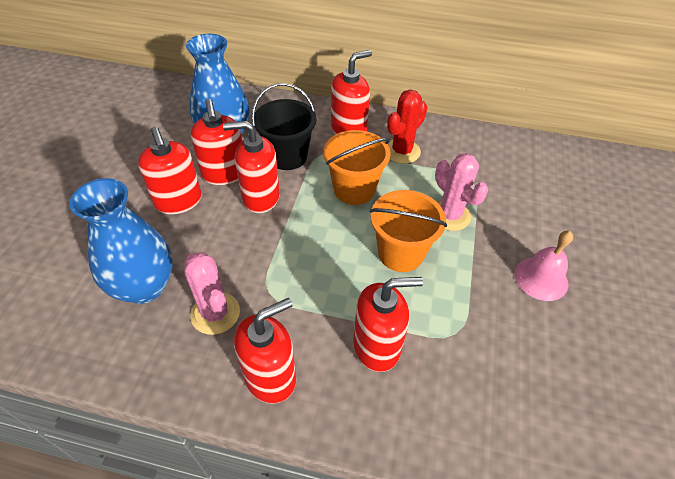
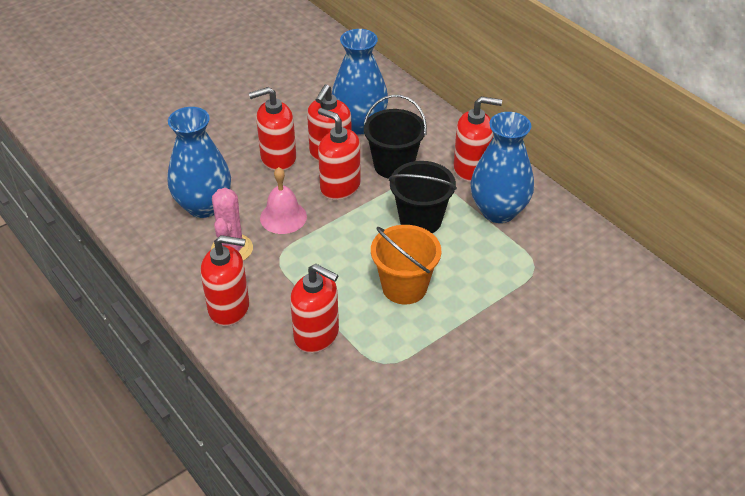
camera: 40 degrees right, 5 degrees down
red soap dispenser [138,127,202,214] -> red soap dispenser turned 60 degrees clockwise [249,87,296,171]
orange bucket [323,130,391,205] -> black bucket [389,161,457,233]
red cactus [387,90,428,164] -> blue vase [471,112,534,223]
pink cactus [435,153,488,231] -> none
pink bell [515,231,573,301] -> pink bell moved to [260,167,307,234]

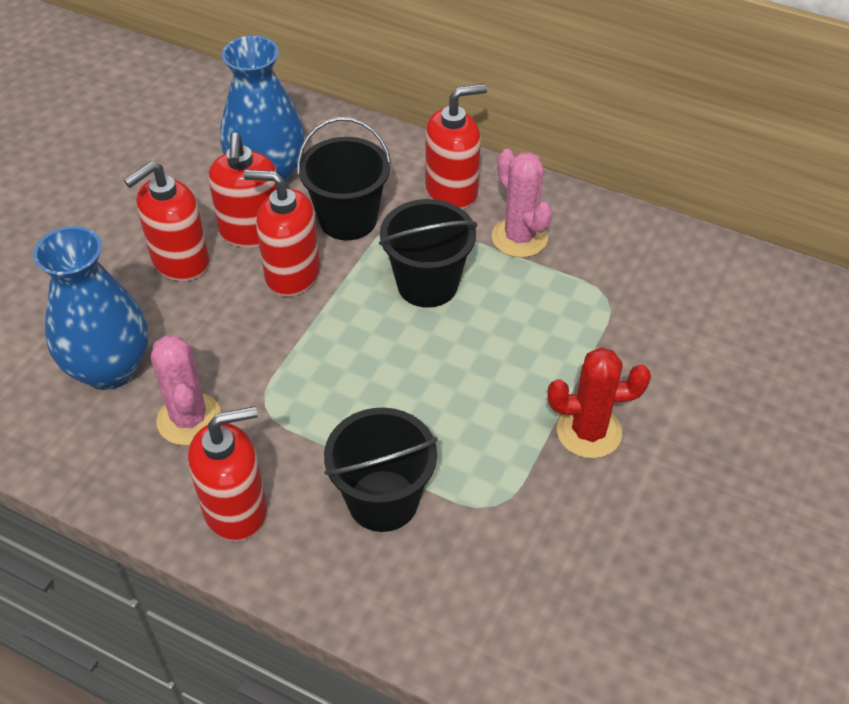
camera: 25 degrees left, 5 degrees up
pink bell [260,167,307,234] -> none
red soap dispenser [290,264,339,353] -> black bucket [324,407,437,532]
orange bucket [371,225,441,304] -> none
blue vase [471,112,534,223] -> pink cactus [492,149,552,258]
none -> red cactus [547,347,651,458]

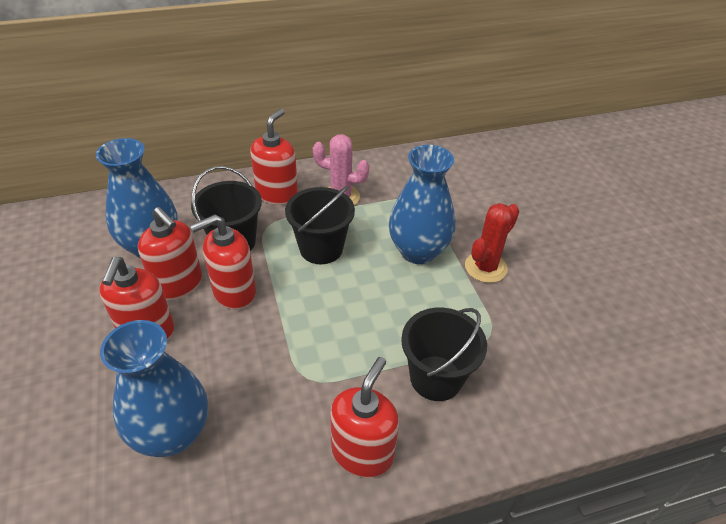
camera: 45 degrees left, 5 degrees down
pink cactus [151,335,221,445] -> none
none -> blue vase [389,145,455,264]

